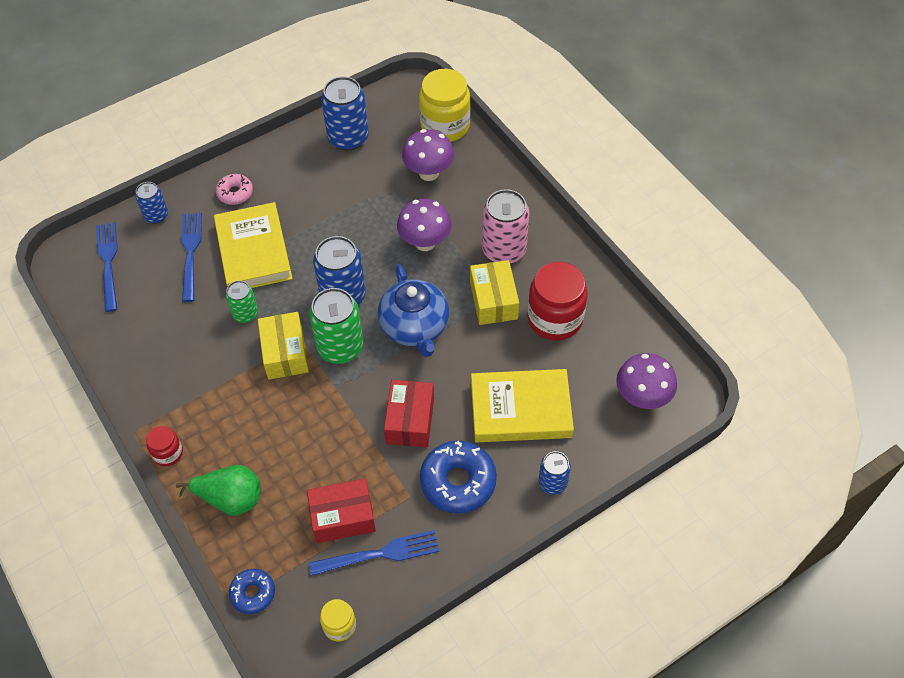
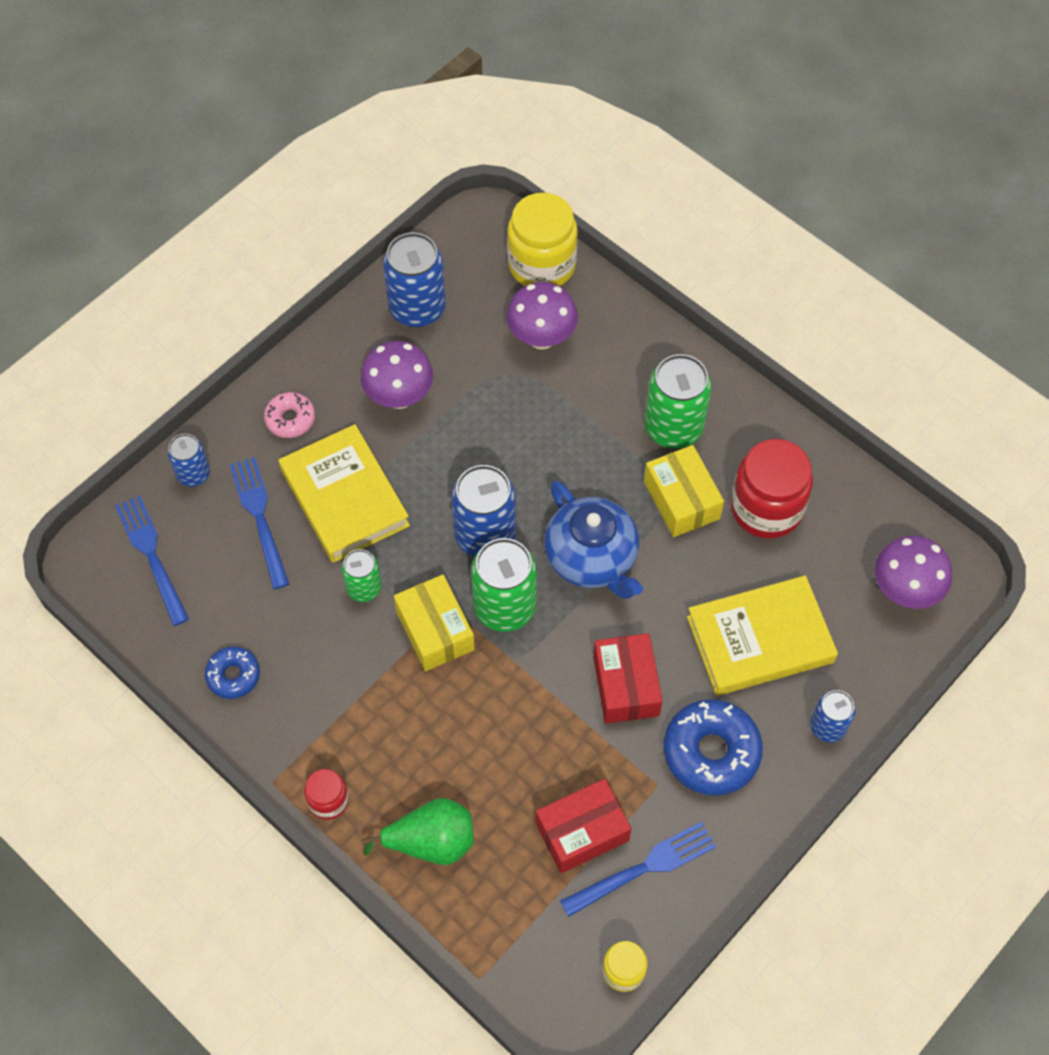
camera: 15 degrees left, 5 degrees up
blue donut [229,569,275,614] -> blue donut moved to [205,646,260,699]
purple mushroom [397,199,452,251] -> purple mushroom moved to [361,341,433,409]
pink can [482,189,529,264] -> green can [645,354,712,449]

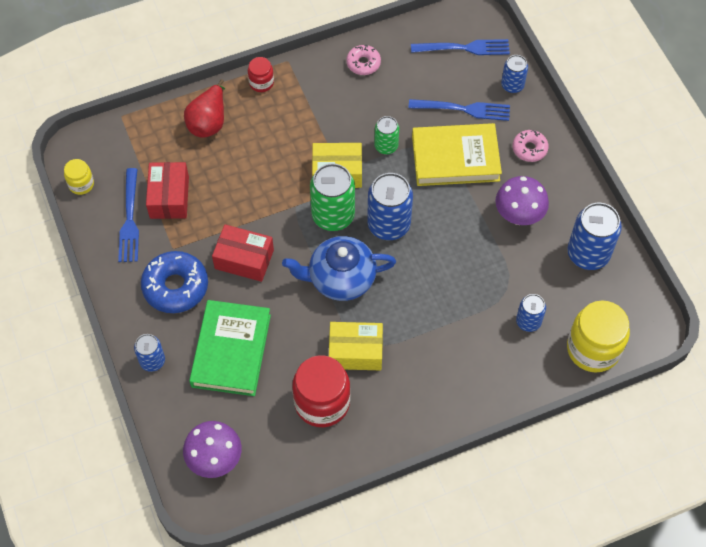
camera: 115 degrees right, 0 degrees up
blue donut [205,646,260,699] -> pink donut [346,45,381,75]
green pear [361,798,474,865] -> red pear [184,79,225,138]
purple mushroom [507,282,578,350] -> blue can [516,294,546,332]
green can [645,354,712,449] -> none
yellow book [687,576,838,696] -> green book [189,300,271,396]

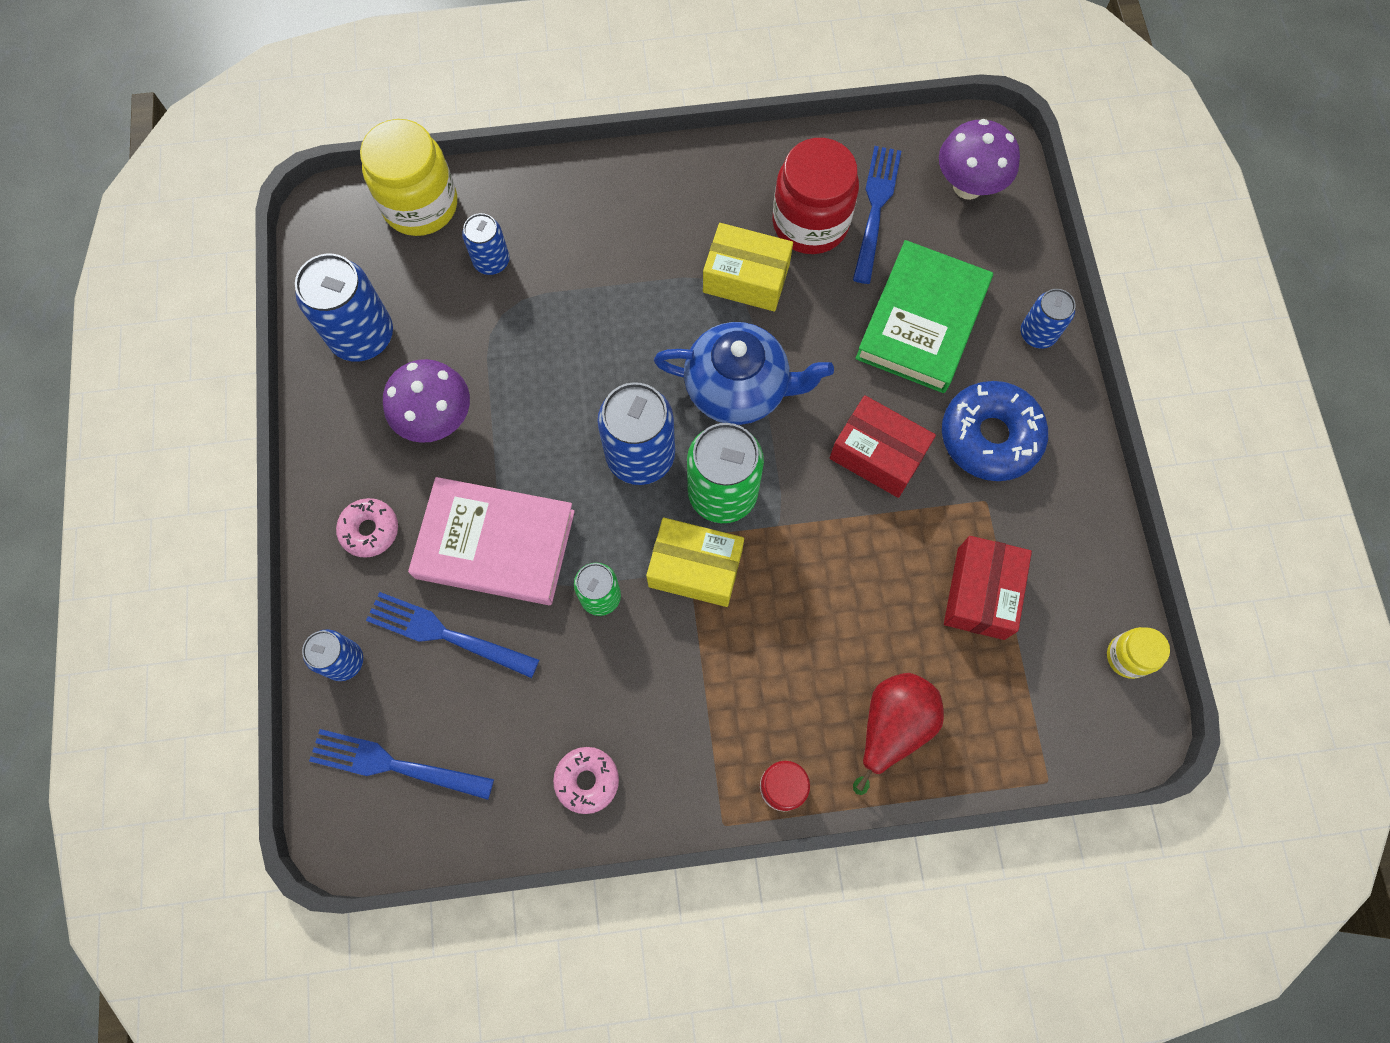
camera: 165 degrees left, 10 degrees up
blue fork [118,168,139,262] -> blue fork moved to [853,146,901,284]
yellow book [412,123,502,186] -> pink book [408,477,575,605]

